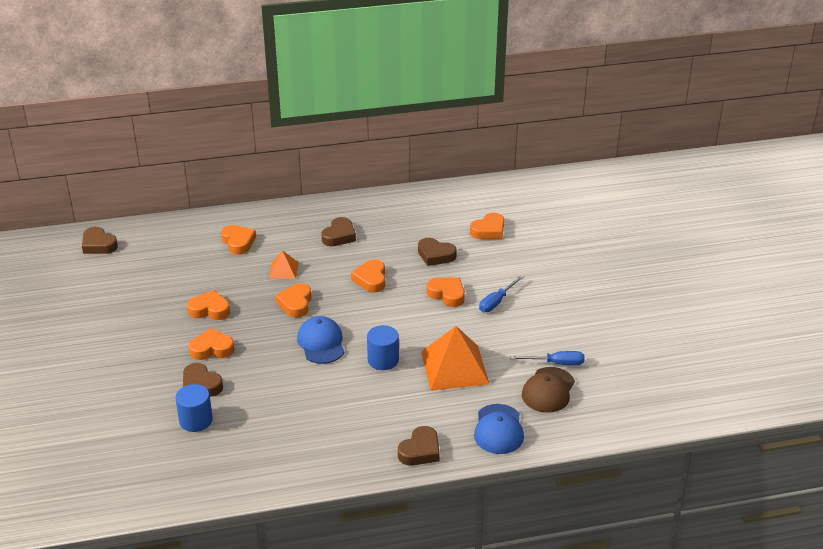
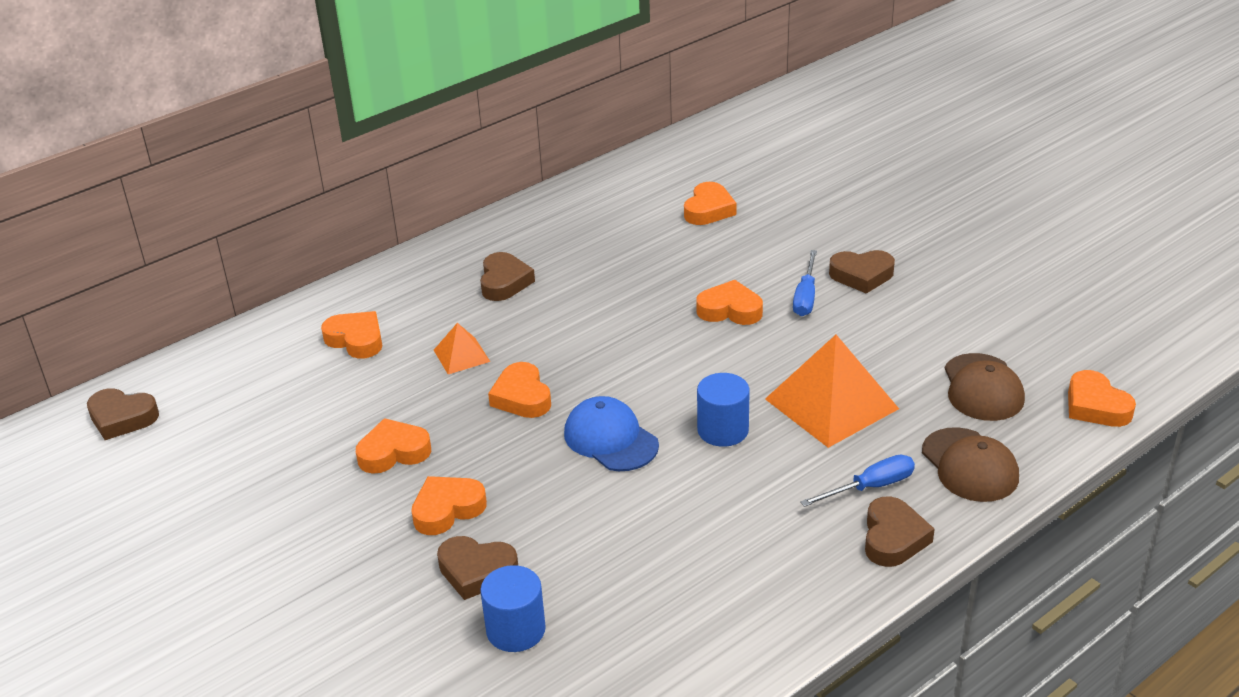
camera: 25 degrees left, 0 degrees up
orange heart [351,260,385,293] -> orange heart moved to [1068,370,1136,427]
brown heart [418,238,457,266] -> brown heart moved to [829,250,895,294]
blue cap [474,404,524,454] -> brown cap [922,427,1019,502]
blue screwdriver [510,351,585,365] -> blue screwdriver moved to [800,455,915,507]

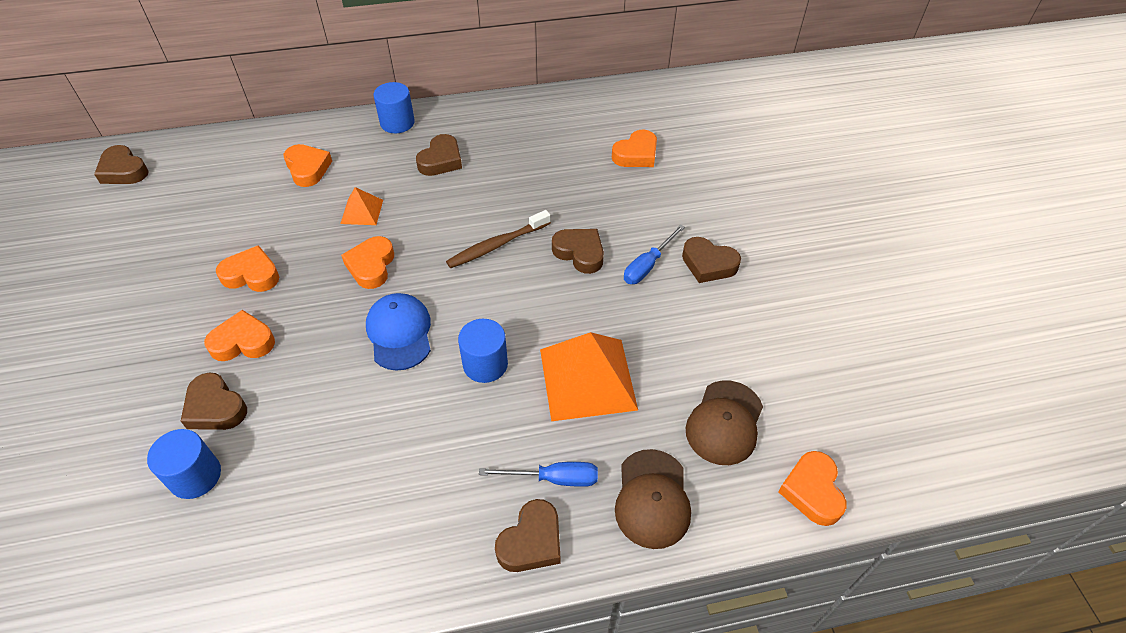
camera: 25 degrees right, 15 degrees up
orange heart [696,280,763,325] -> brown heart [552,229,604,274]
none -> blue cylinder [373,82,415,133]
none -> brown toothbrush [446,210,551,268]

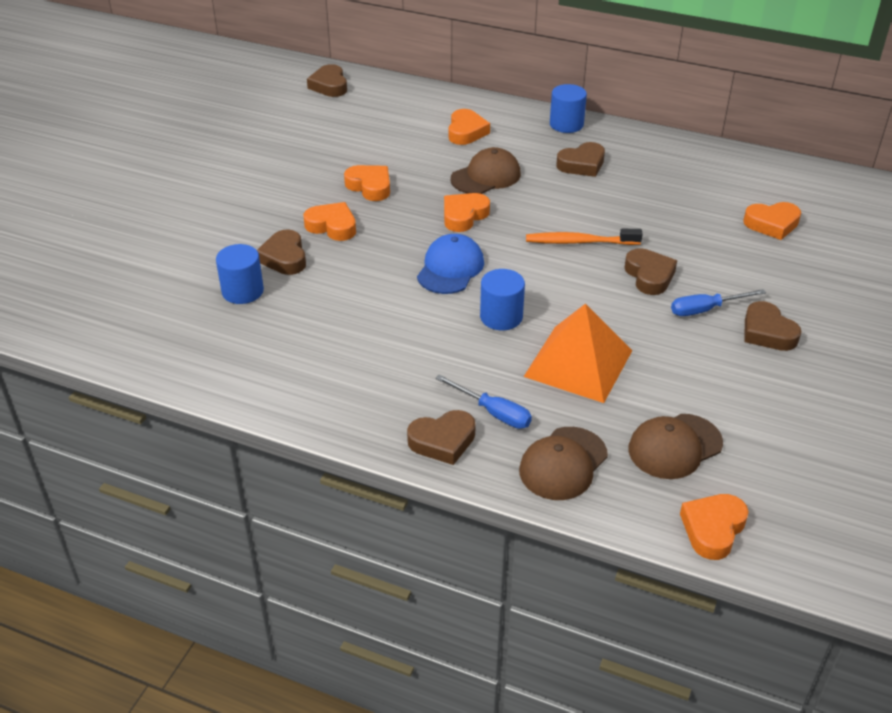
camera: 35 degrees right, 10 degrees down
orange pyramid [340,187,383,225] -> brown cap [451,147,521,194]
brown toothbrush [446,210,551,268] -> orange toothbrush [526,229,643,245]

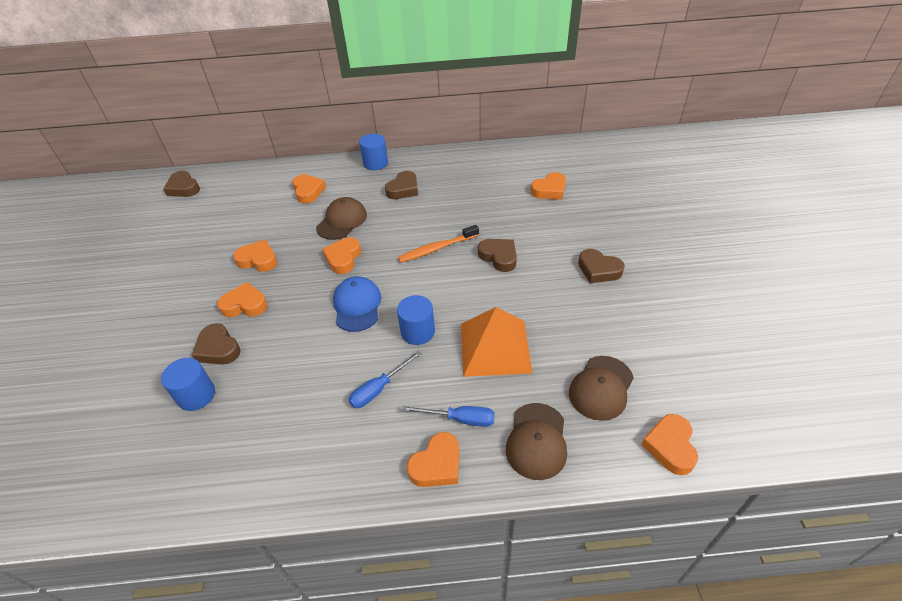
camera: 25 degrees left, 5 degrees up
brown heart [407,410,476,465] -> orange heart [407,432,460,487]
blue screwdriver [671,289,766,316] -> blue screwdriver moved to [349,351,421,408]

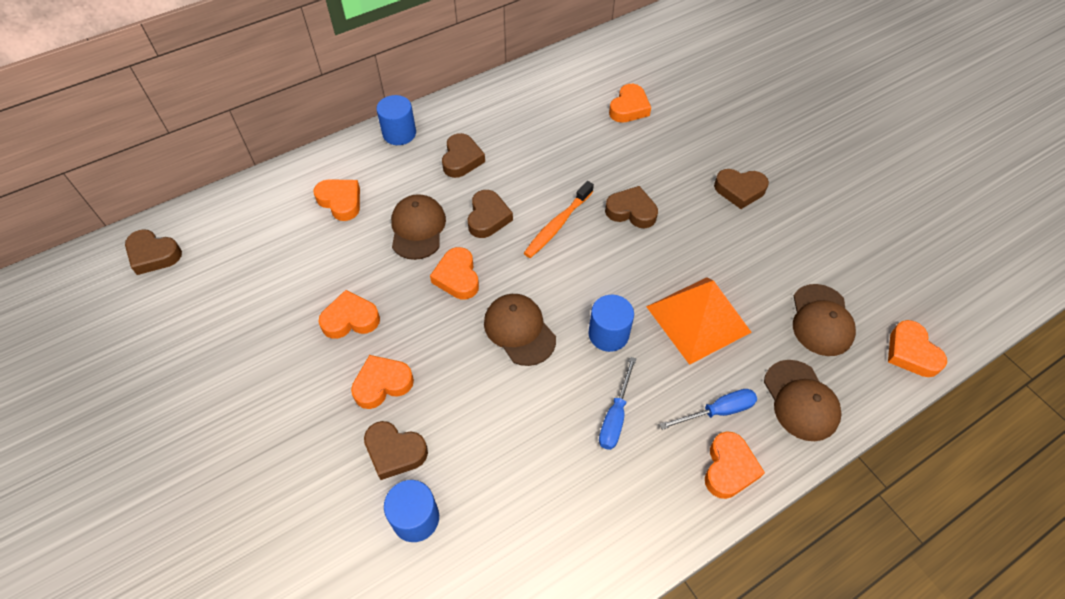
camera: 30 degrees left, 10 degrees up
blue cap [333,276,381,332] -> brown cap [484,294,556,366]
none -> brown heart [468,190,513,238]

